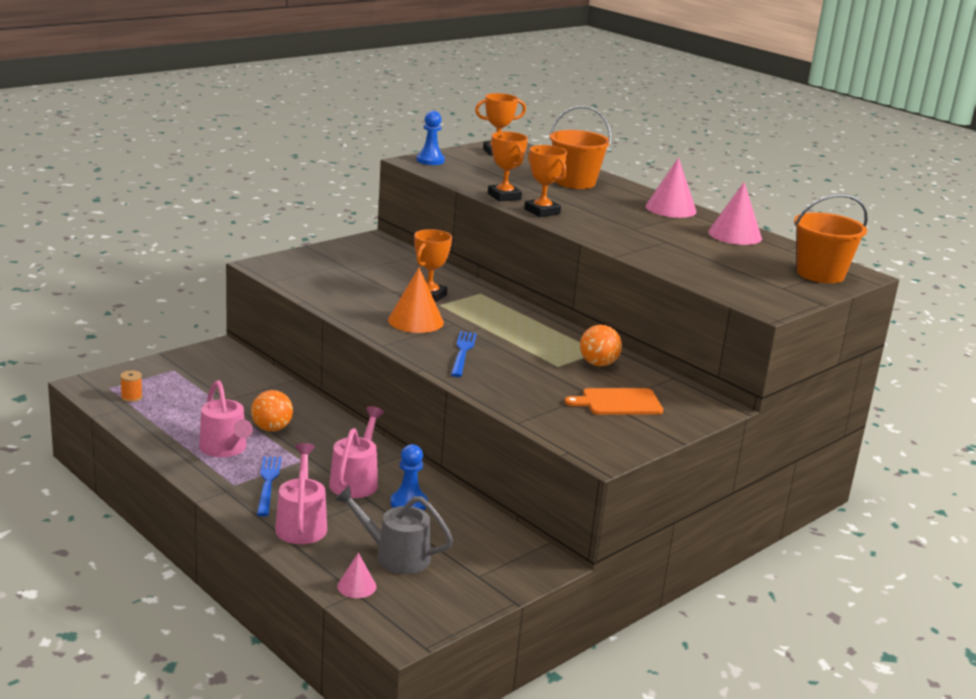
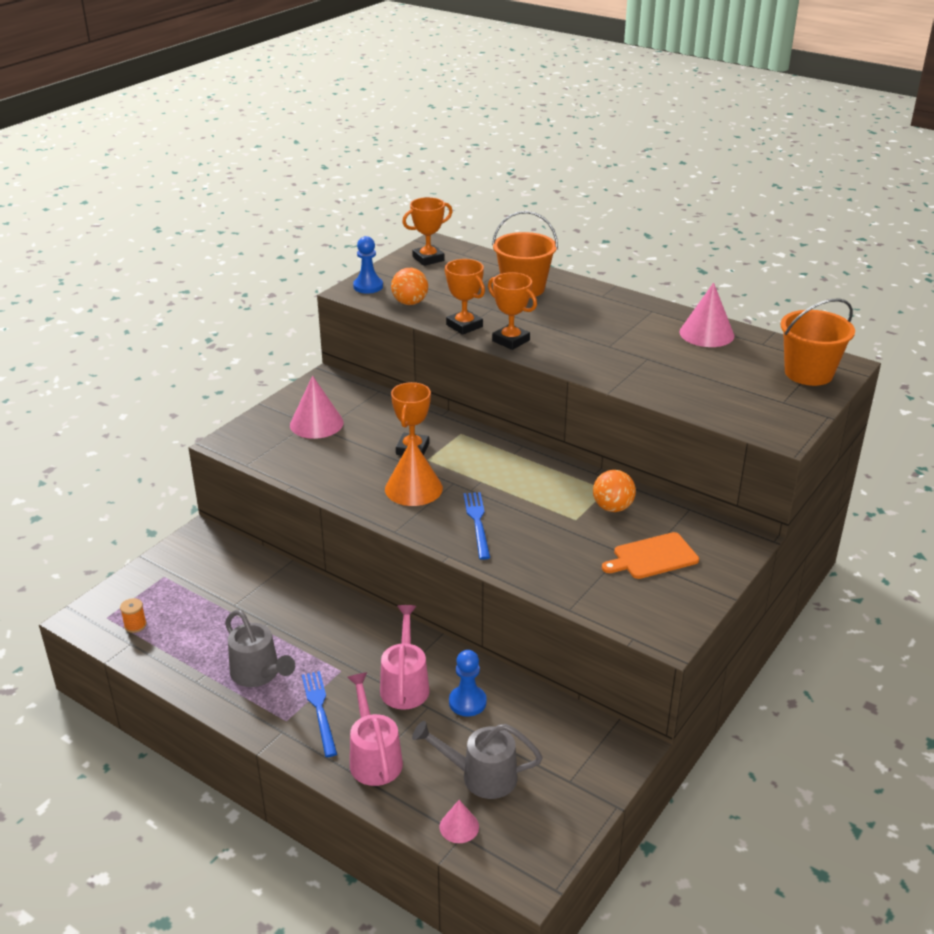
camera: 10 degrees left, 10 degrees up
pink watering can [199,380,253,457] -> grey watering can [225,610,295,687]
orange ball [251,390,293,432] -> orange ball moved to [391,268,428,305]
pink cone [645,157,697,218] -> pink cone moved to [290,376,343,439]

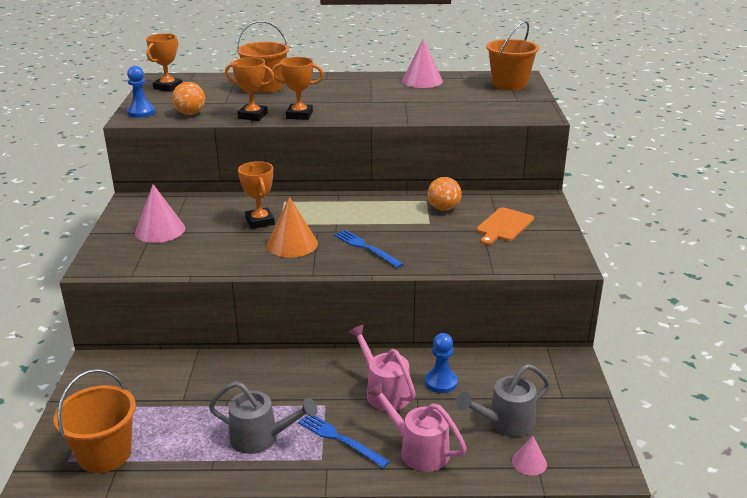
camera: 35 degrees left, 5 degrees down
orange spool [120,598,147,633] -> orange bucket [54,369,136,473]

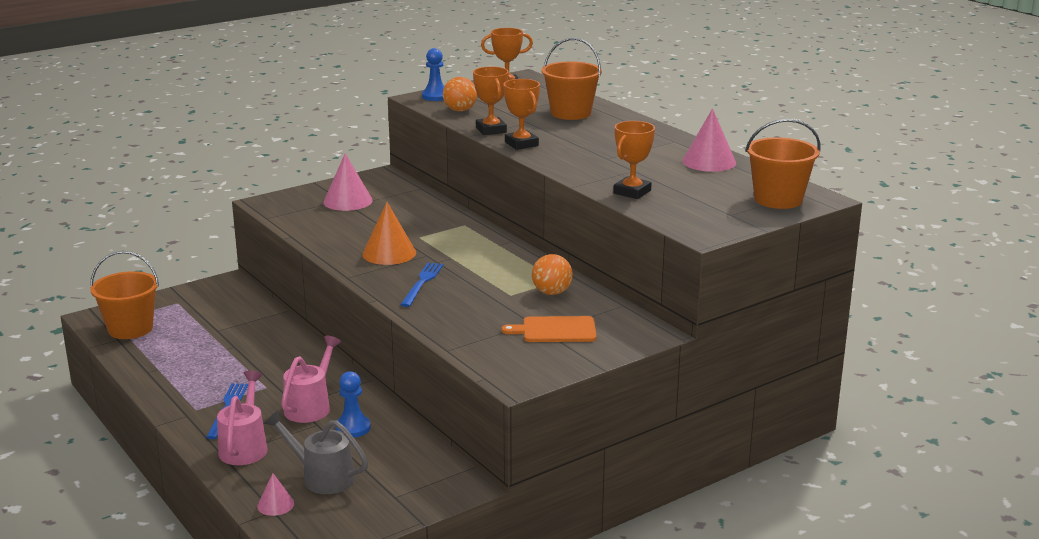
camera: 55 degrees right, 5 degrees down
grey watering can [209,381,318,454] -> none
orange trophy [238,161,275,229] -> orange trophy moved to [613,121,655,199]

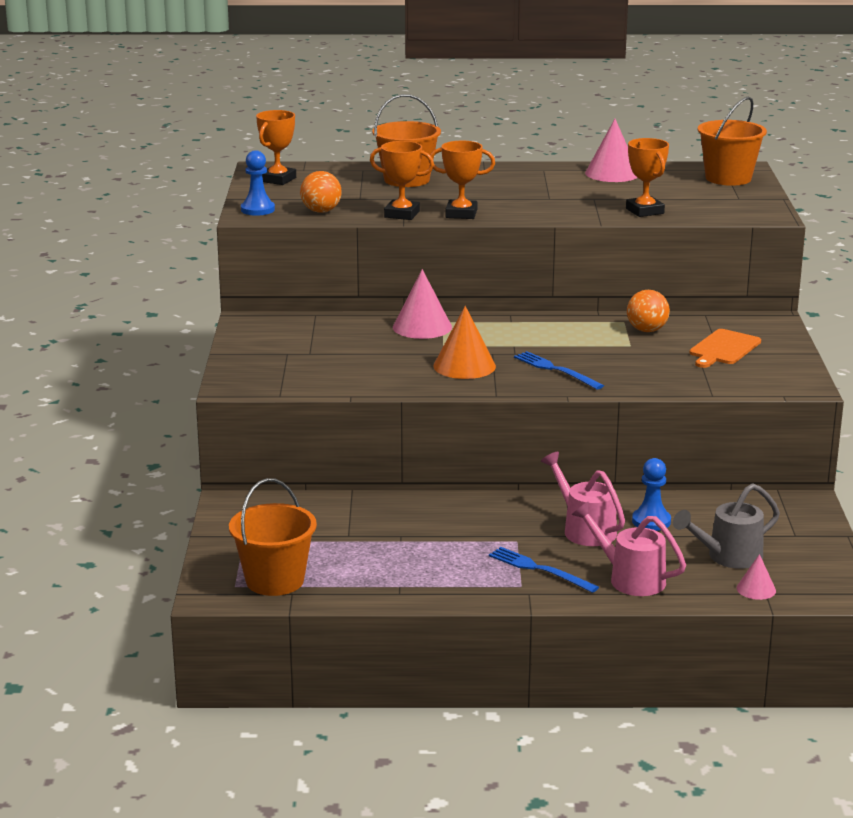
camera: 55 degrees left, 0 degrees up
pink cone [323,153,373,211] -> pink cone moved to [393,269,452,339]

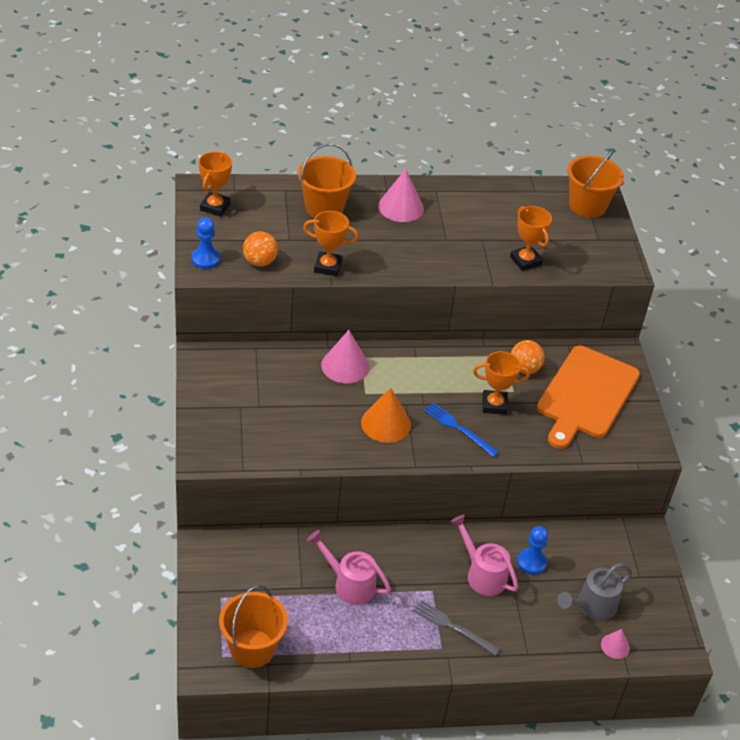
camera: 10 degrees left, 20 degrees up
orange trophy [429,141,495,219] -> orange trophy moved to [473,351,530,415]
blue fork [489,547,599,593] -> grey fork [413,600,500,656]
pink watering can [571,502,686,596] -> pink watering can moved to [307,530,391,605]
pink cone [585,119,637,182] -> pink cone moved to [378,169,424,222]
orange cutting board [690,329,761,368] -> orange cutting board [537,346,640,449], size x1.90

